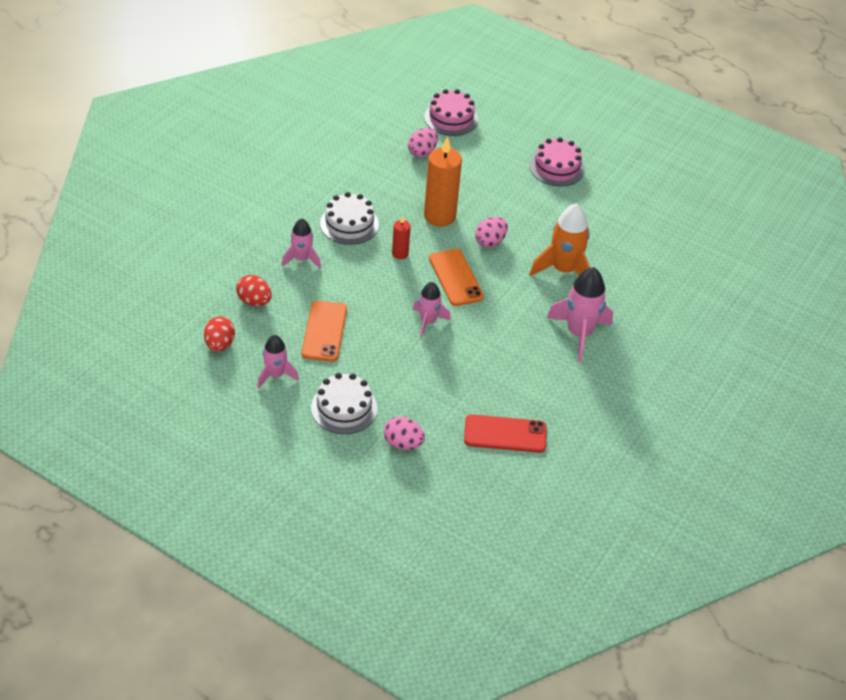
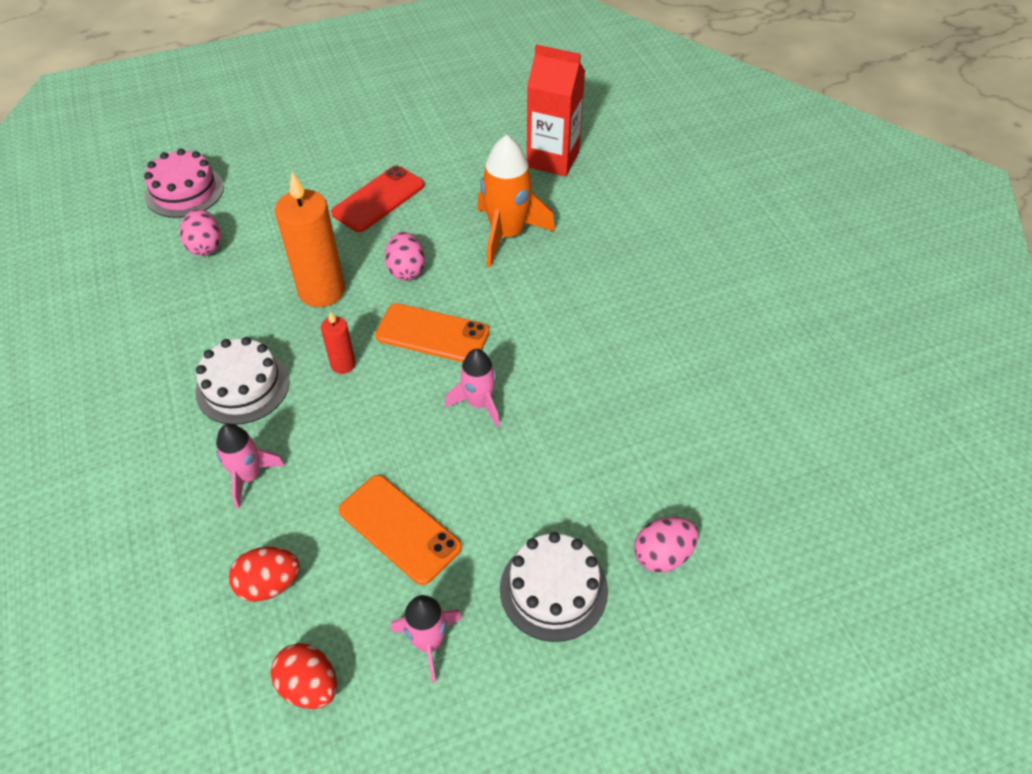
camera: 50 degrees left, 5 degrees up
red phone [464,414,547,453] -> red phone moved to [331,166,425,232]
pink cake [529,137,585,187] -> none
pink rocket [547,267,613,362] -> none
none -> red carton [527,44,585,176]

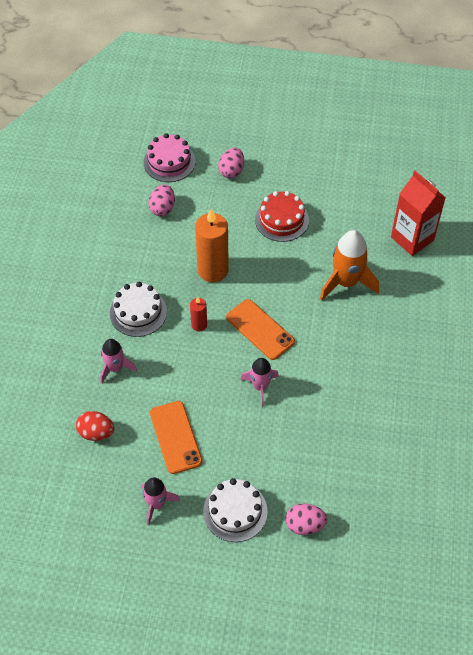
camera: 30 degrees right, 5 degrees up
red egg [271,643,337,709] -> none
red phone [331,166,425,232] -> red cake [255,191,309,242]
pink egg [385,232,425,280] -> pink egg moved to [218,148,244,178]

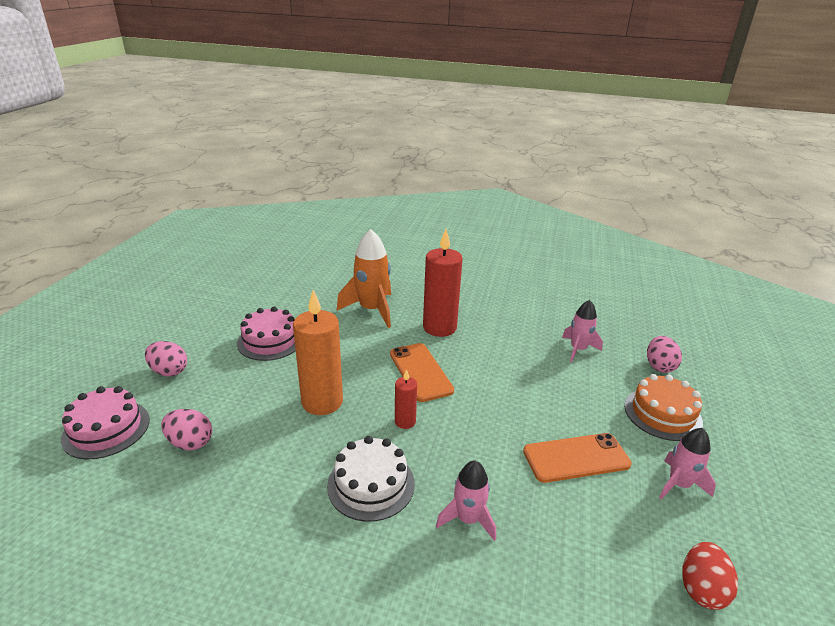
camera: 85 degrees left, 25 degrees down
red egg [76,411,114,441] -> red egg moved to [682,542,738,610]
white cake [203,478,268,542] -> orange cake [624,374,703,441]
orange phone [226,299,295,360] -> orange phone turned 75 degrees counterclockwise [390,343,454,402]
pink rocket [240,358,279,406] -> pink rocket moved to [562,300,603,362]
red cake [255,191,309,242] -> pink cake [237,307,296,361]
red carton [391,171,446,256] -> none
none -> red candle [423,229,463,337]

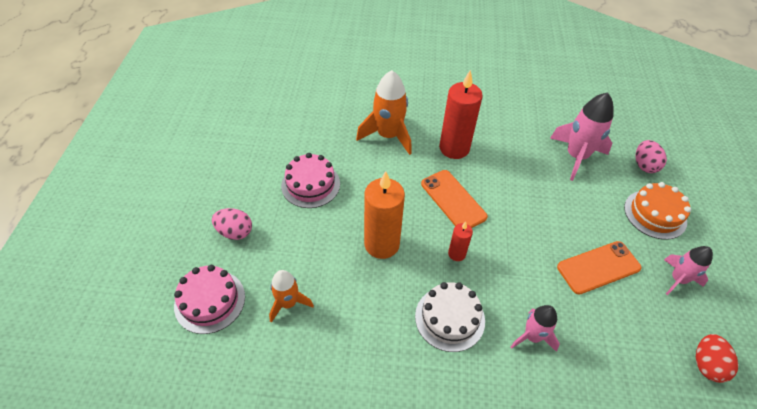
camera: 10 degrees left, 20 degrees up
pink egg [161,409,212,451] -> orange rocket [269,270,314,323]
pink rocket [562,300,603,362] -> pink rocket [550,92,614,181], size x1.64

